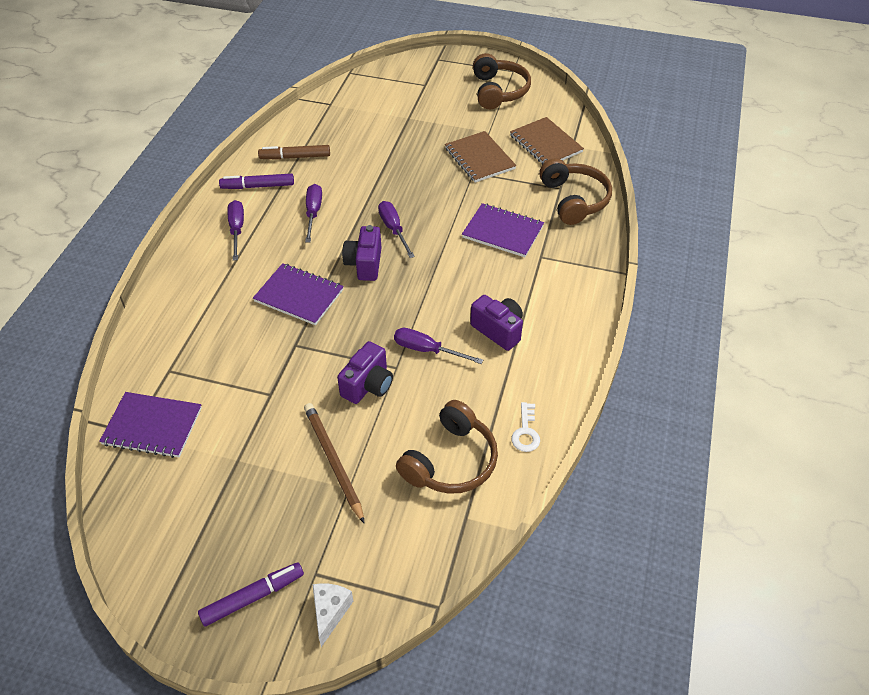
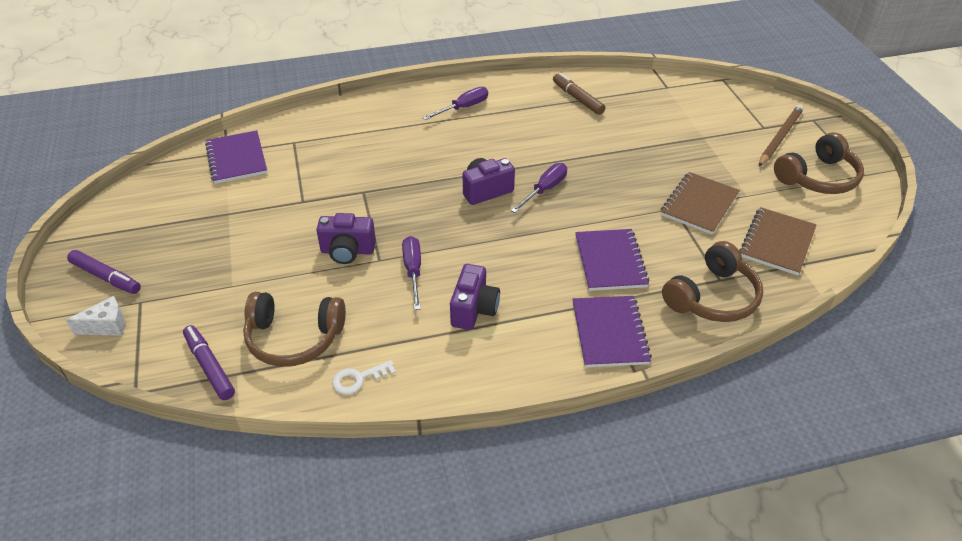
camera: 60 degrees right, 5 degrees down
purple marker [219,173,294,189] -> purple marker moved to [183,325,235,400]
purple notebook [253,263,344,325] -> purple notebook moved to [572,296,652,367]
brown pencil [304,403,364,523] -> brown pencil moved to [759,105,804,166]
purple screwdriver [305,184,322,242] -> none

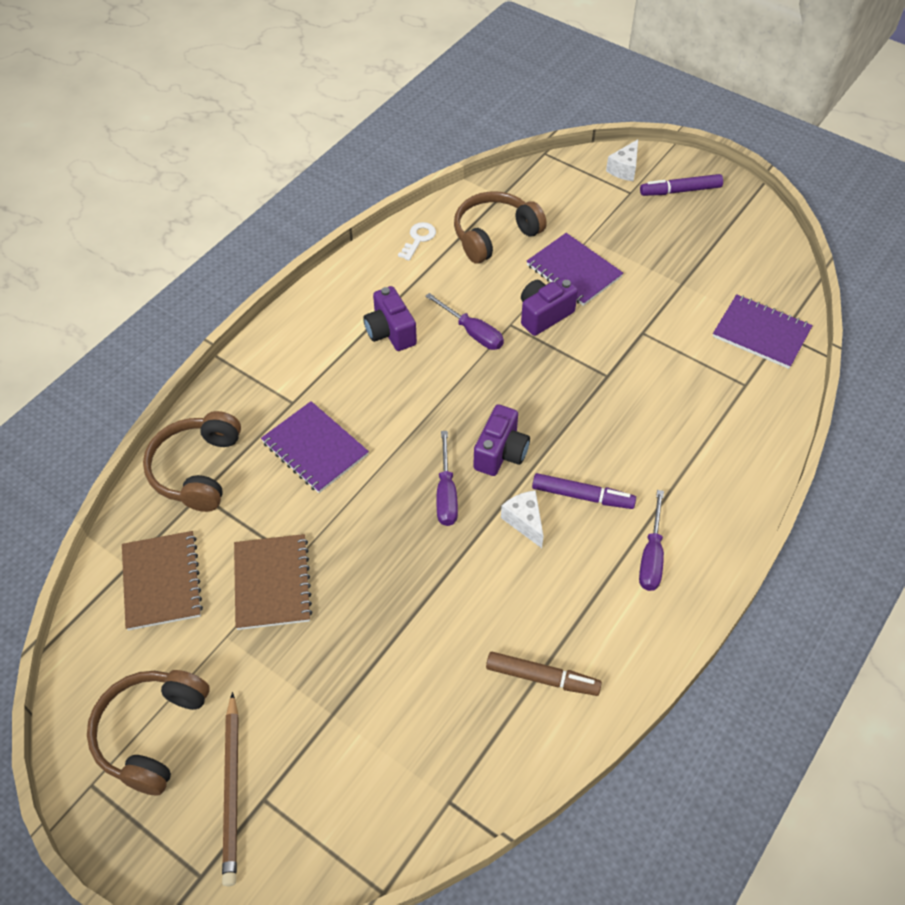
camera: 140 degrees right, 10 degrees up
purple marker [183,325,235,400] -> purple marker moved to [532,473,636,509]
purple notebook [572,296,652,367] -> purple notebook moved to [526,233,623,306]
none -> white cheese [501,490,544,548]

